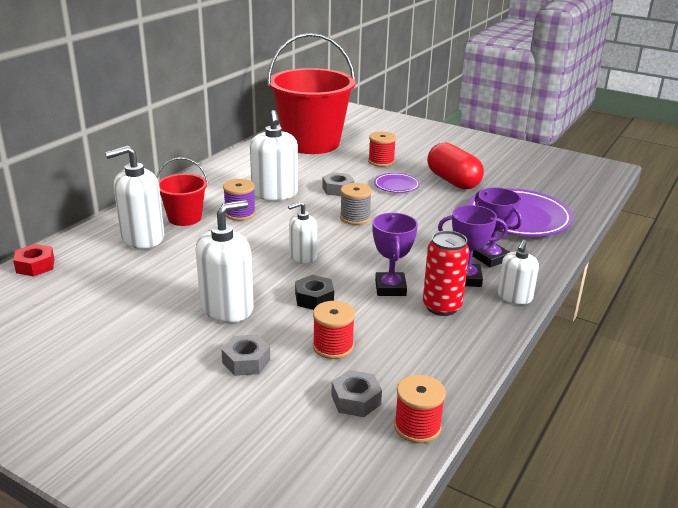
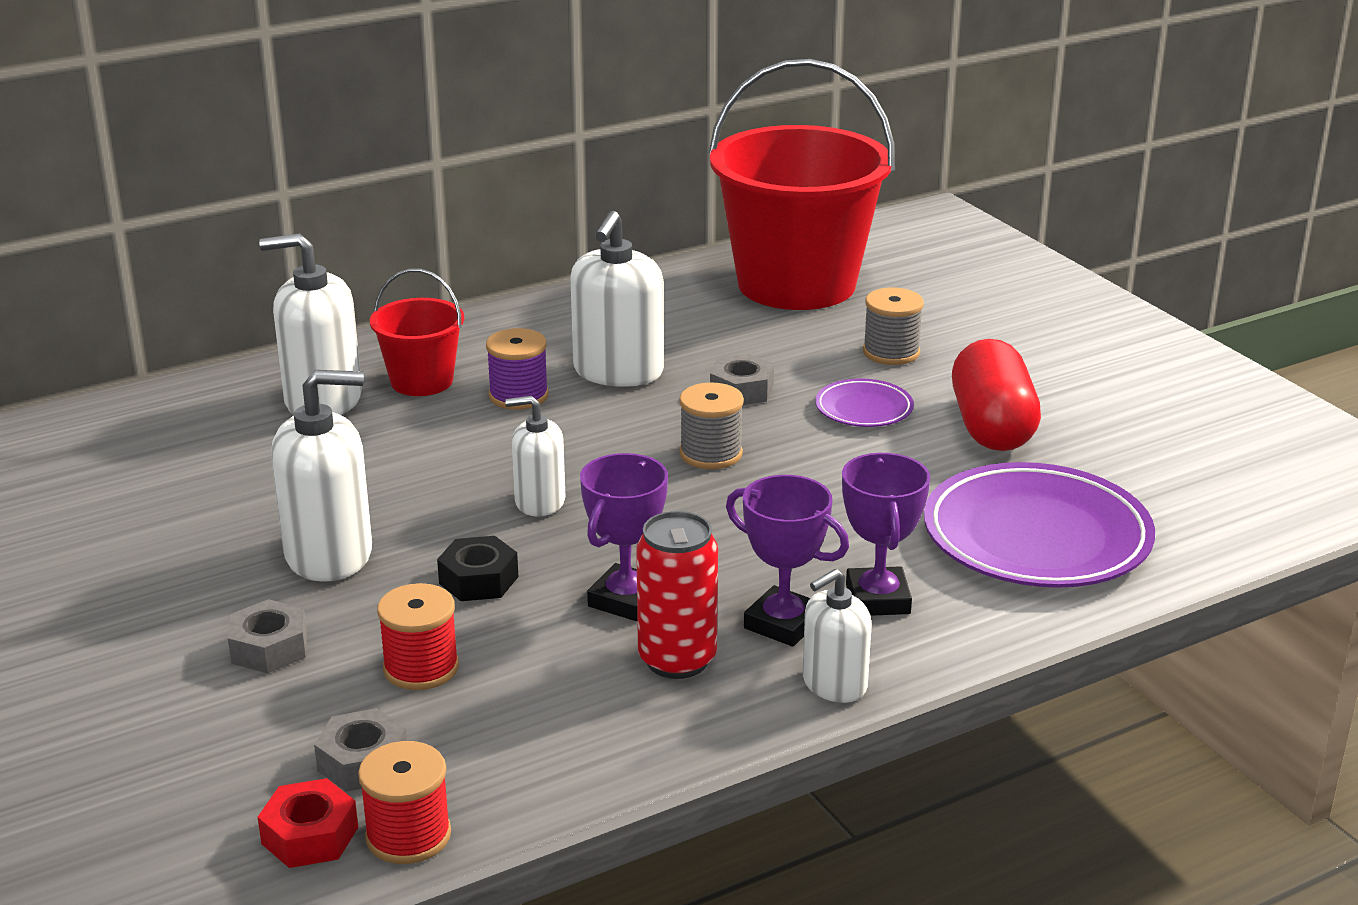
camera: 30 degrees right, 0 degrees up
red nut [13,244,55,277] -> red nut moved to [258,778,358,868]
red spool [368,132,396,167] -> grey spool [863,287,924,365]

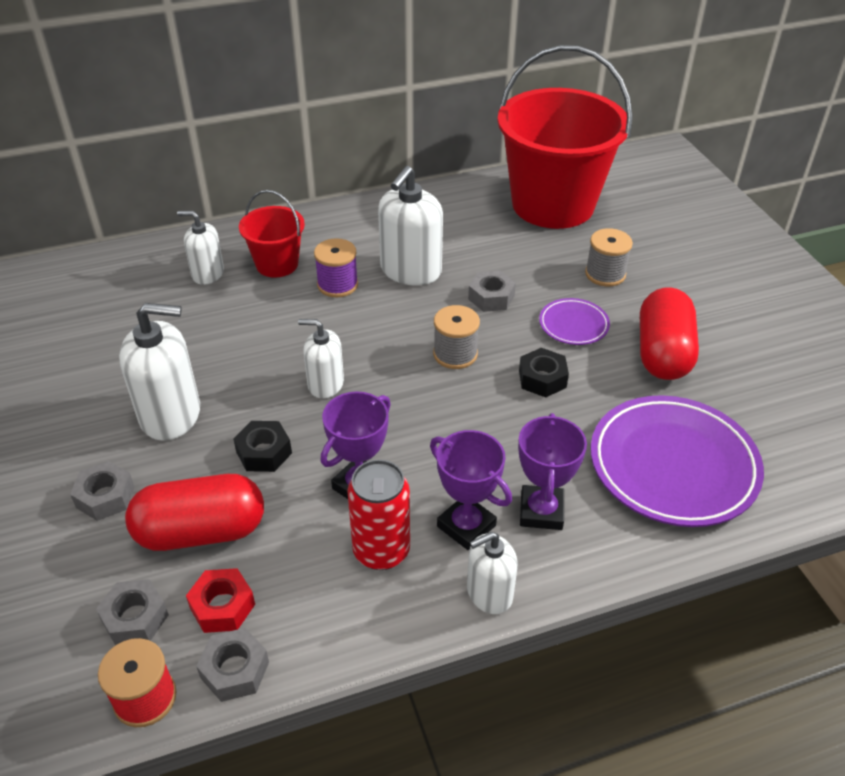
camera: 10 degrees right, 15 degrees up
red nut [258,778,358,868] -> red nut moved to [186,568,255,633]
white soap dispenser [259,233,362,415] -> white soap dispenser [177,211,224,285], size x0.61
red spool [377,583,459,690] -> red capsule [125,474,264,551]
none -> grey nut [196,628,269,702]
none -> black nut [519,348,569,398]

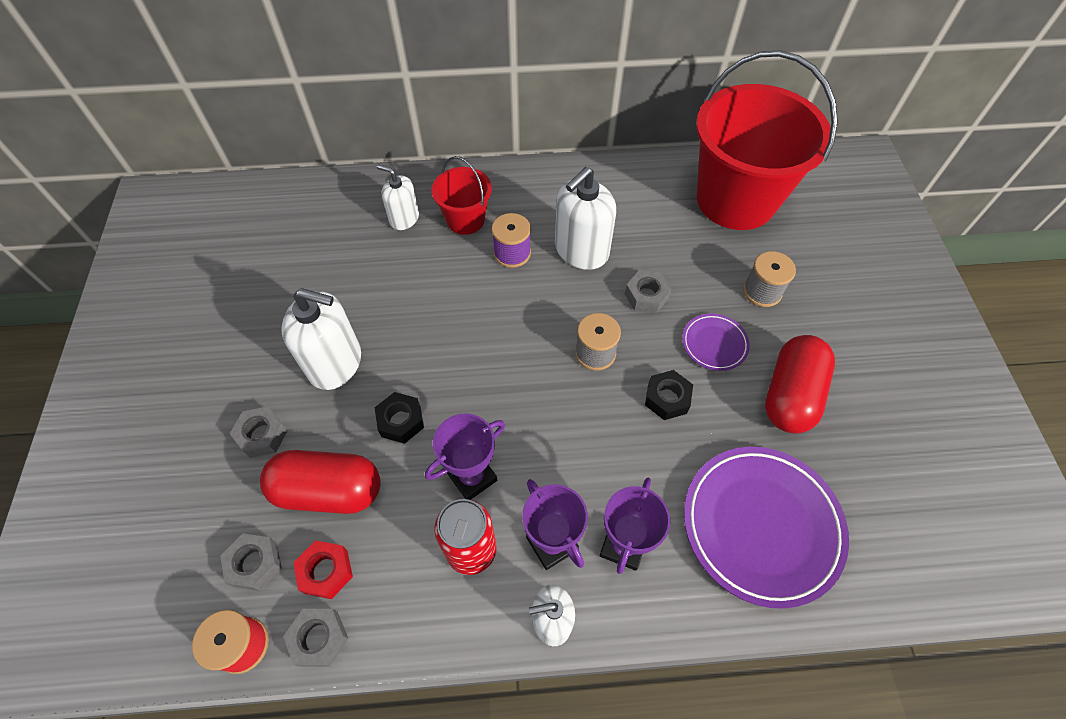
camera: 15 degrees right, 15 degrees up
white soap dispenser [298,319,344,398] -> none

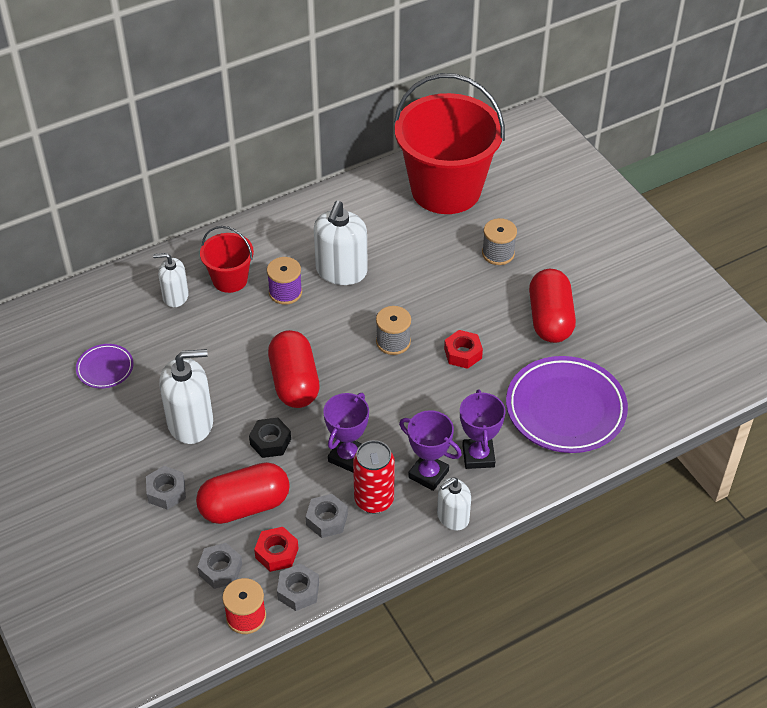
camera: 25 degrees left, 10 degrees down
grey nut [625,270,672,313] -> grey nut moved to [306,494,348,538]
black nut [645,370,693,420] -> red nut [444,330,483,369]
purple plate [682,313,750,371] -> purple plate moved to [76,344,134,389]
none -> red capsule [268,330,320,408]

